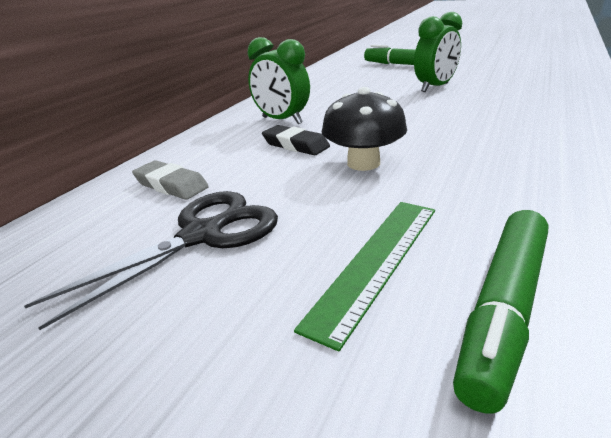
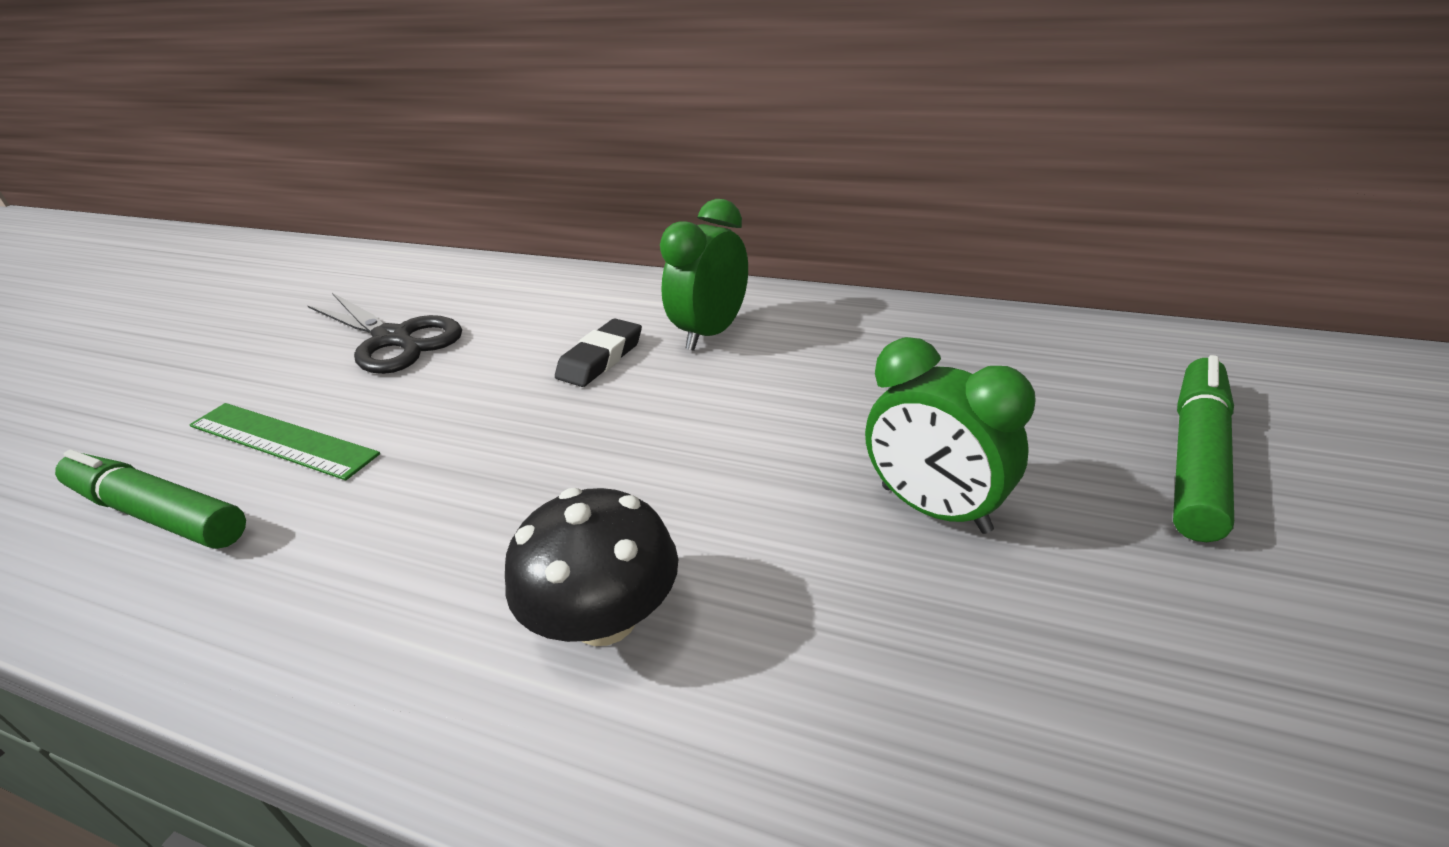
camera: 85 degrees right, 5 degrees up
grey eraser [132,160,209,200] -> none
black mushroom [322,87,407,171] -> black mushroom moved to [505,488,678,646]

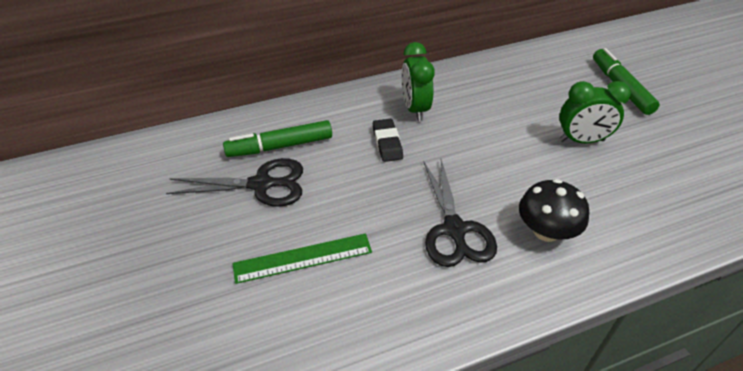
camera: 45 degrees left, 10 degrees up
green marker [55,450,246,549] -> green marker moved to [223,120,332,157]
none -> black scissors [423,159,497,267]

